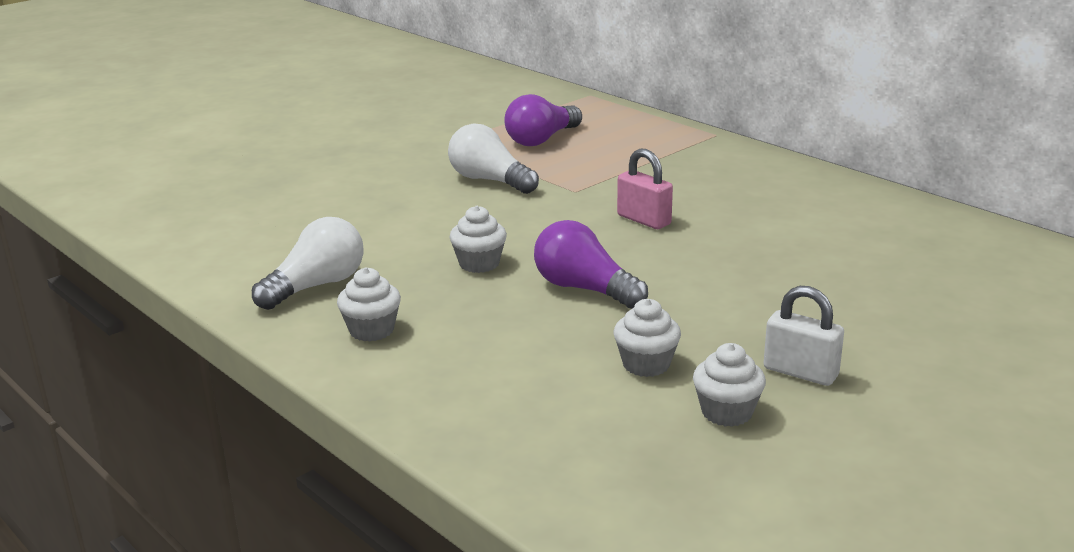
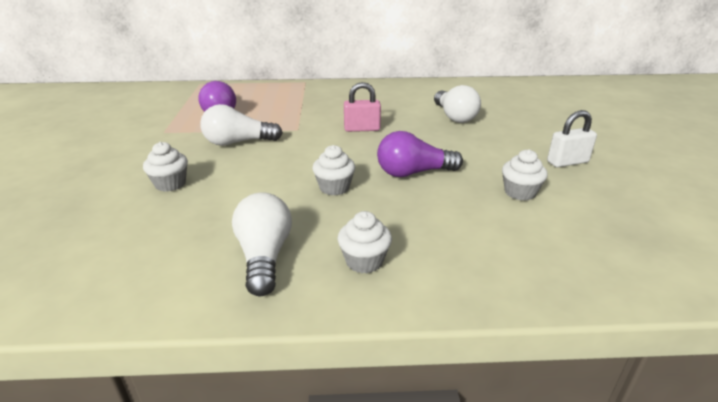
camera: 50 degrees left, 5 degrees up
white cupcake [693,343,766,427] -> white cupcake moved to [143,142,188,192]
none -> white light bulb [434,85,481,123]

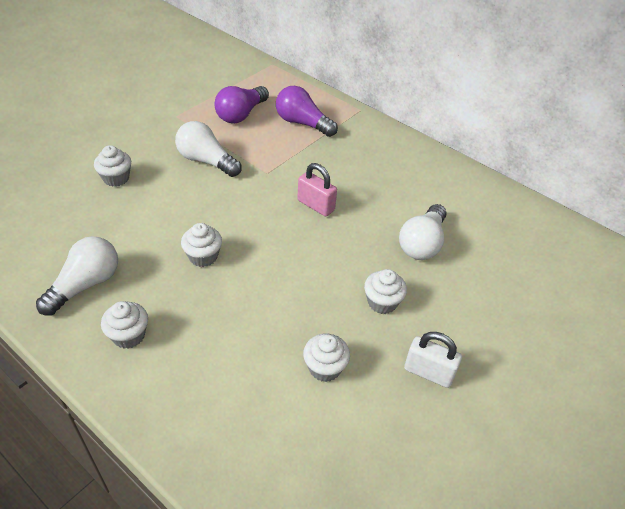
camera: 40 degrees right, 15 degrees up
purple light bulb [377,131,463,177] -> purple light bulb moved to [276,86,338,137]
none -> white cupcake [364,269,407,314]

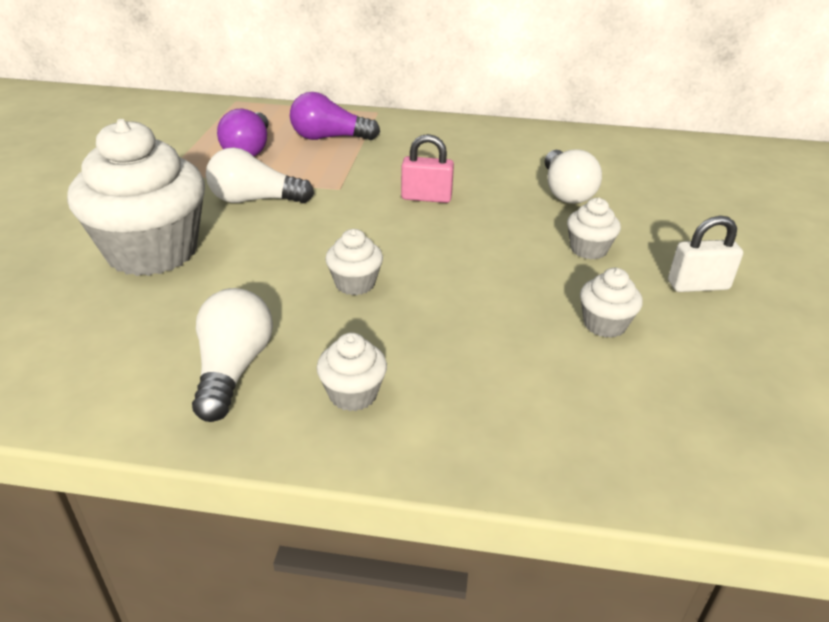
camera: 30 degrees left, 10 degrees down
white cupcake [94,145,131,187] -> white cupcake [67,119,205,276], size x2.31

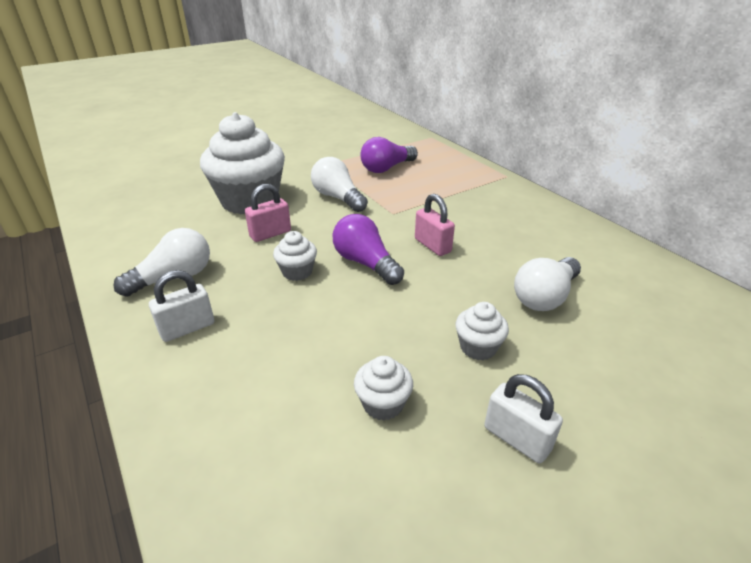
camera: 50 degrees right, 0 degrees up
purple light bulb [290,92,380,140] -> purple light bulb moved to [333,214,404,285]
white cupcake [317,333,387,411] -> white padlock [149,270,214,342]
none -> pink padlock [245,184,291,242]

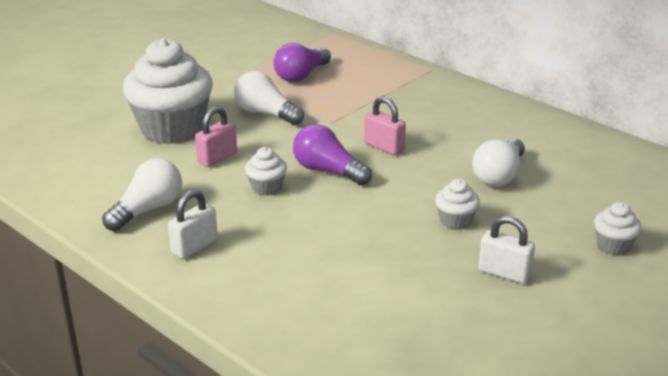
camera: 15 degrees left, 5 degrees down
white cupcake [354,356,413,421] -> white cupcake moved to [594,202,642,255]

